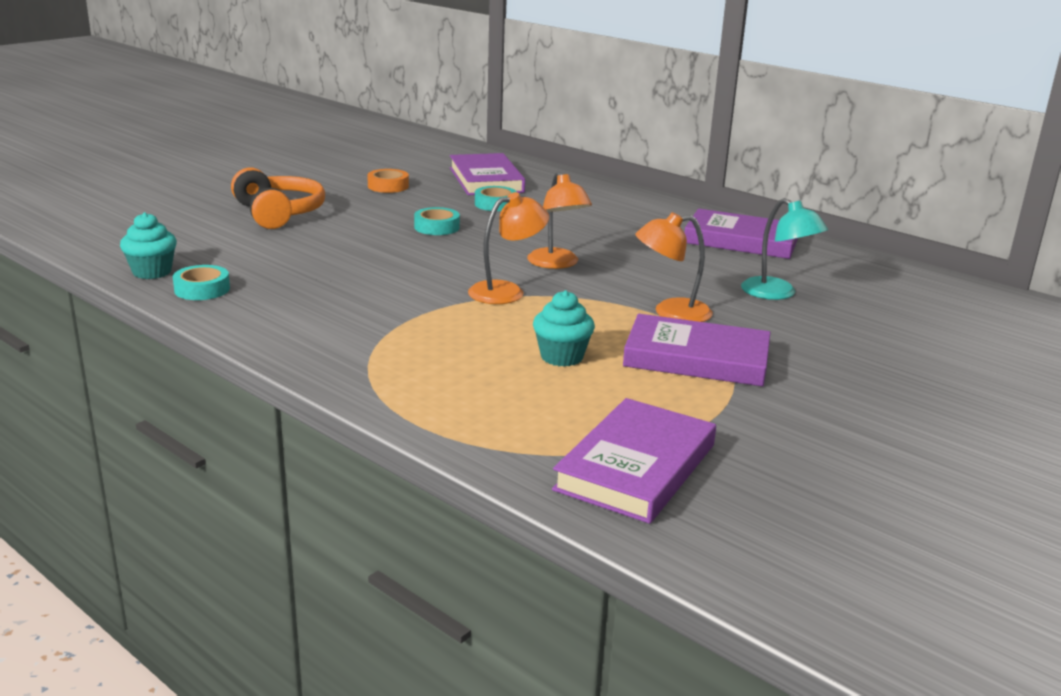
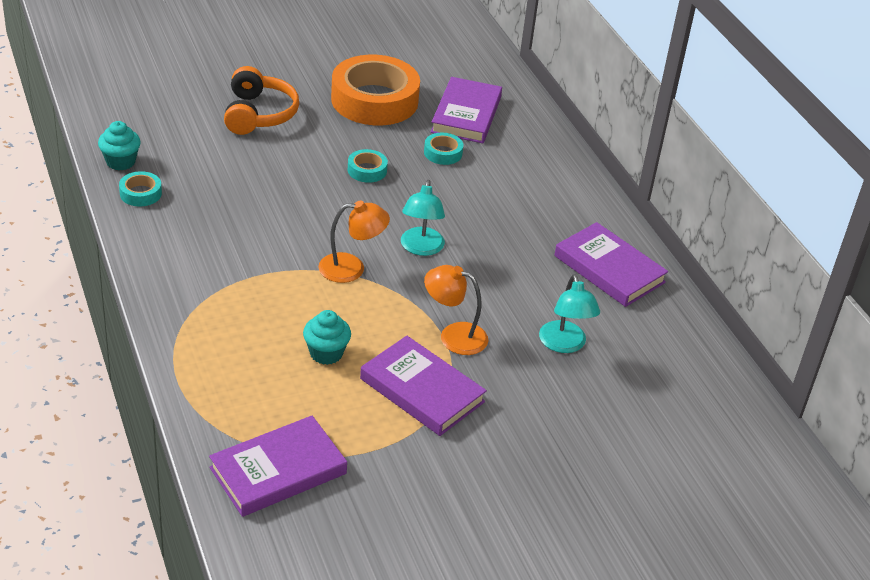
camera: 25 degrees right, 15 degrees up
orange tape [367,169,409,193] -> orange tape [331,55,420,125], size x2.35
orange lamp [527,172,592,269] -> turquoise lamp [401,180,445,256]

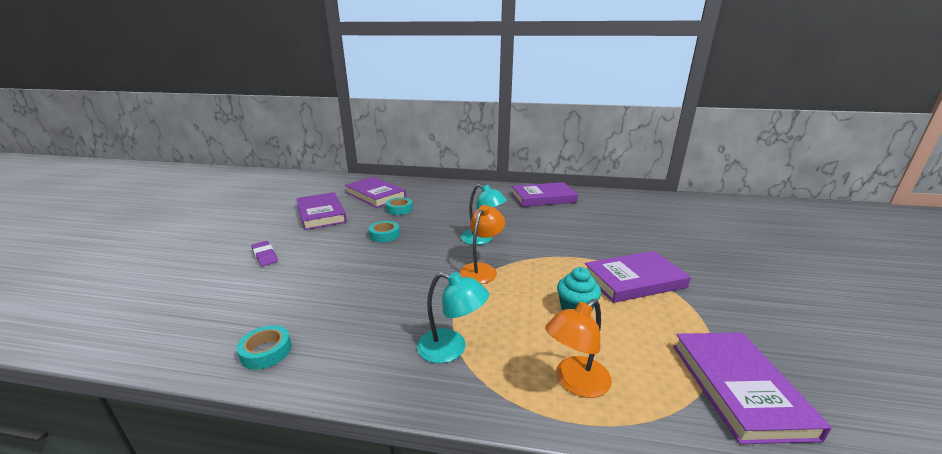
camera: 55 degrees left, 15 degrees down
turquoise cupcake [98,121,141,171] -> none
orange headphones [224,66,299,135] -> purple eraser [251,241,278,266]
orange tape [331,55,420,125] -> purple book [296,192,347,230]
orange lamp [424,265,488,355] -> orange lamp moved to [545,299,612,398]
turquoise lamp [539,274,600,353] -> turquoise lamp moved to [417,272,489,363]

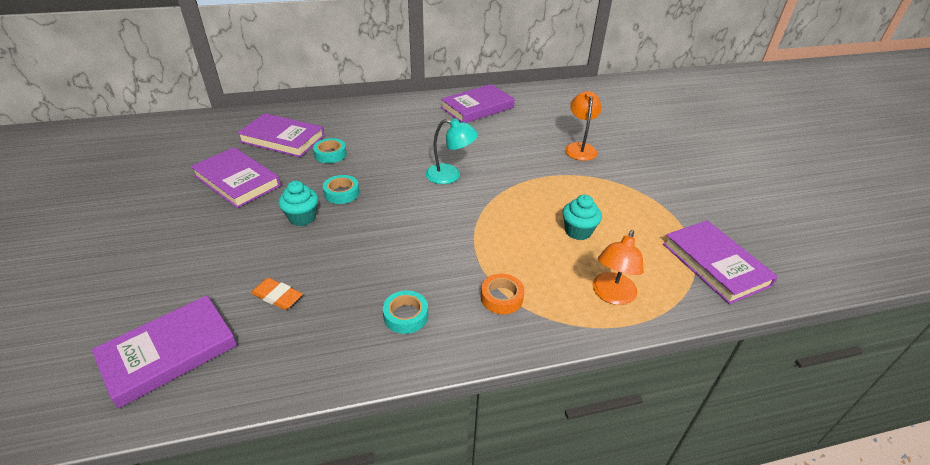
camera: 25 degrees left, 15 degrees up
turquoise tape [236,325,292,370] -> turquoise tape moved to [383,290,428,334]
purple eraser [251,241,278,266] -> none
turquoise lamp [417,272,489,363] -> orange tape [481,274,525,314]
orange lamp [459,205,505,284] -> orange lamp moved to [565,91,601,161]
purple book [585,251,691,303] -> purple book moved to [92,295,237,408]
none -> orange eraser [251,278,303,310]
none -> turquoise cupcake [278,181,318,226]

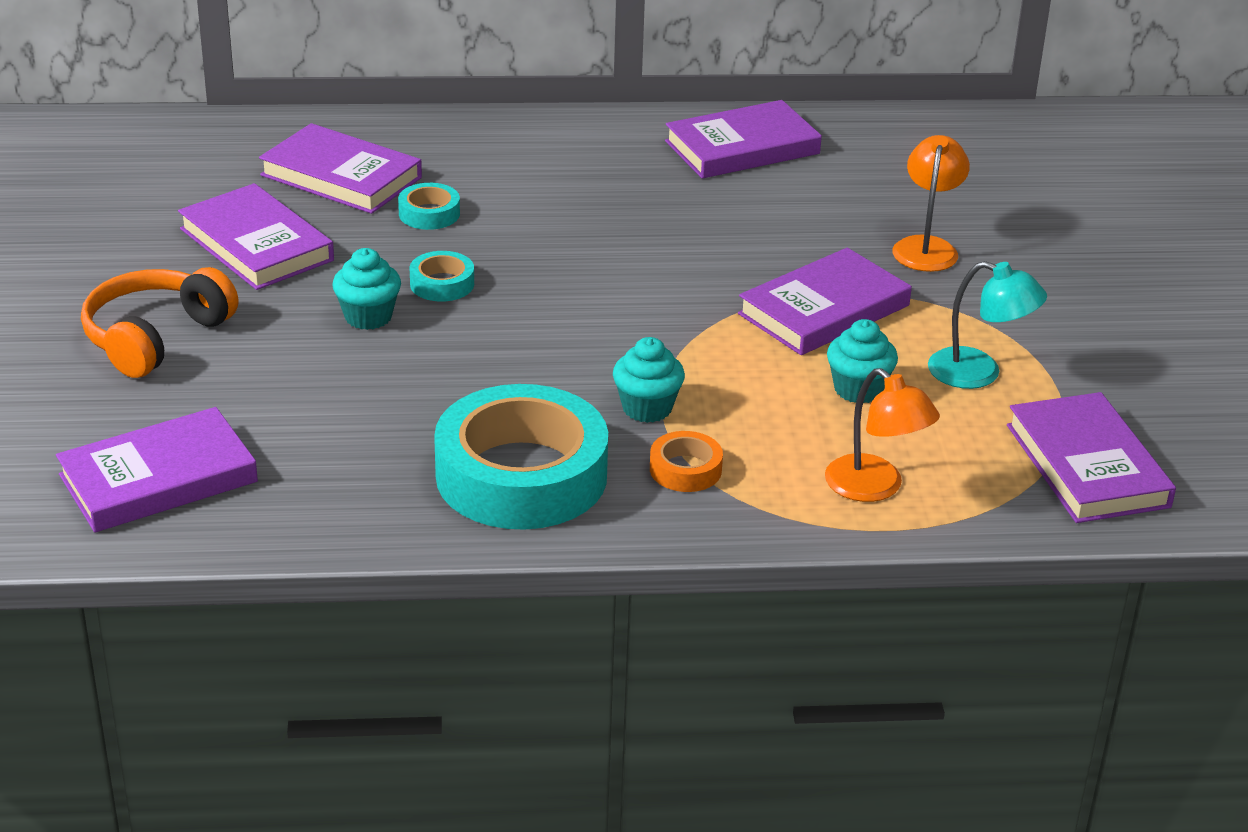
camera: 10 degrees right, 5 degrees down
orange eraser [251,278,303,310] -> none
turquoise tape [383,290,428,334] -> turquoise tape [434,384,608,530], size x2.35
turquoise lamp [425,118,478,184] -> turquoise lamp moved to [928,261,1047,389]
orange lamp [592,230,644,305] -> orange lamp turned 75 degrees counterclockwise [825,368,940,502]
none -> orange headphones [81,267,238,378]
none -> turquoise cupcake [613,337,685,423]
none -> purple book [738,248,912,355]

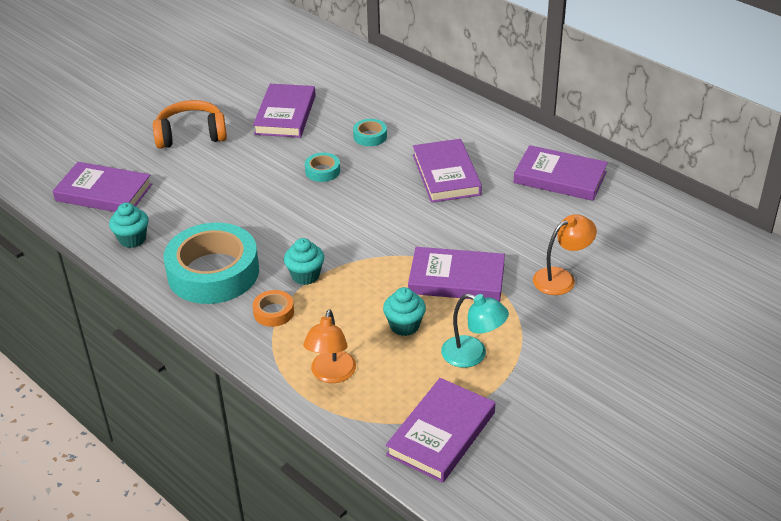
camera: 50 degrees right, 5 degrees up
purple book [259,123,422,214] -> purple book moved to [413,139,482,203]
turquoise cupcake [332,248,401,330] -> turquoise cupcake moved to [109,203,149,248]
turquoise lamp [928,261,1047,389] -> turquoise lamp turned 45 degrees counterclockwise [441,294,509,368]

